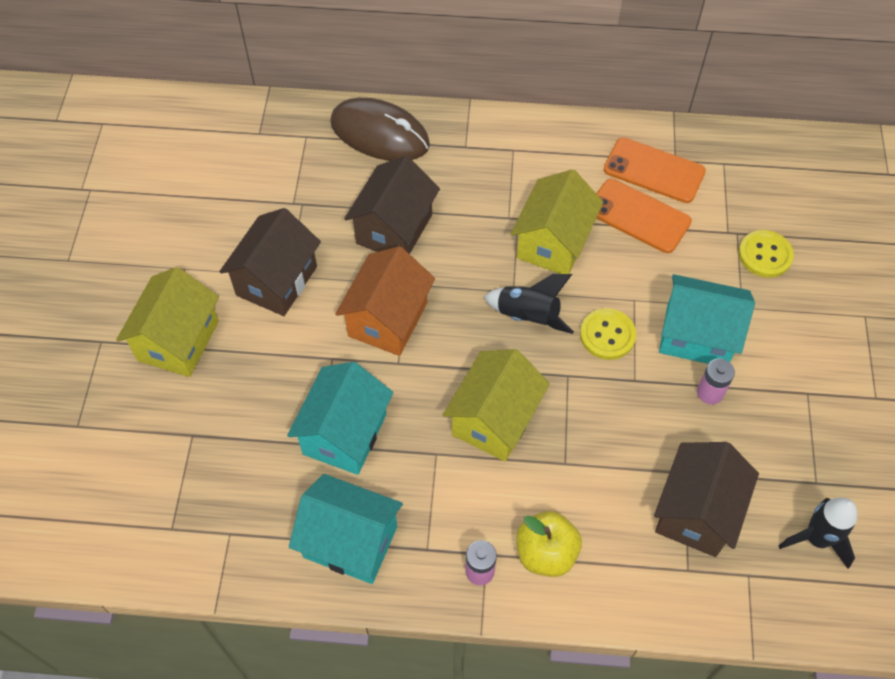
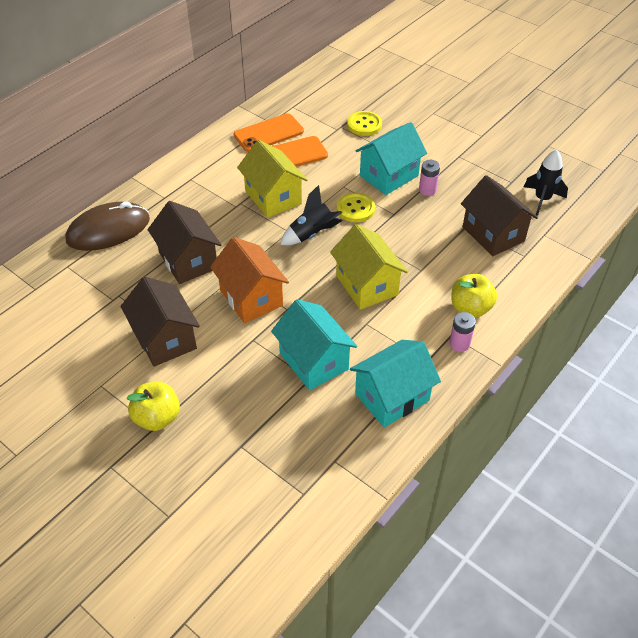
camera: 55 degrees left, 10 degrees down
yellow house [116,267,219,377] -> yellow apple [127,382,180,431]

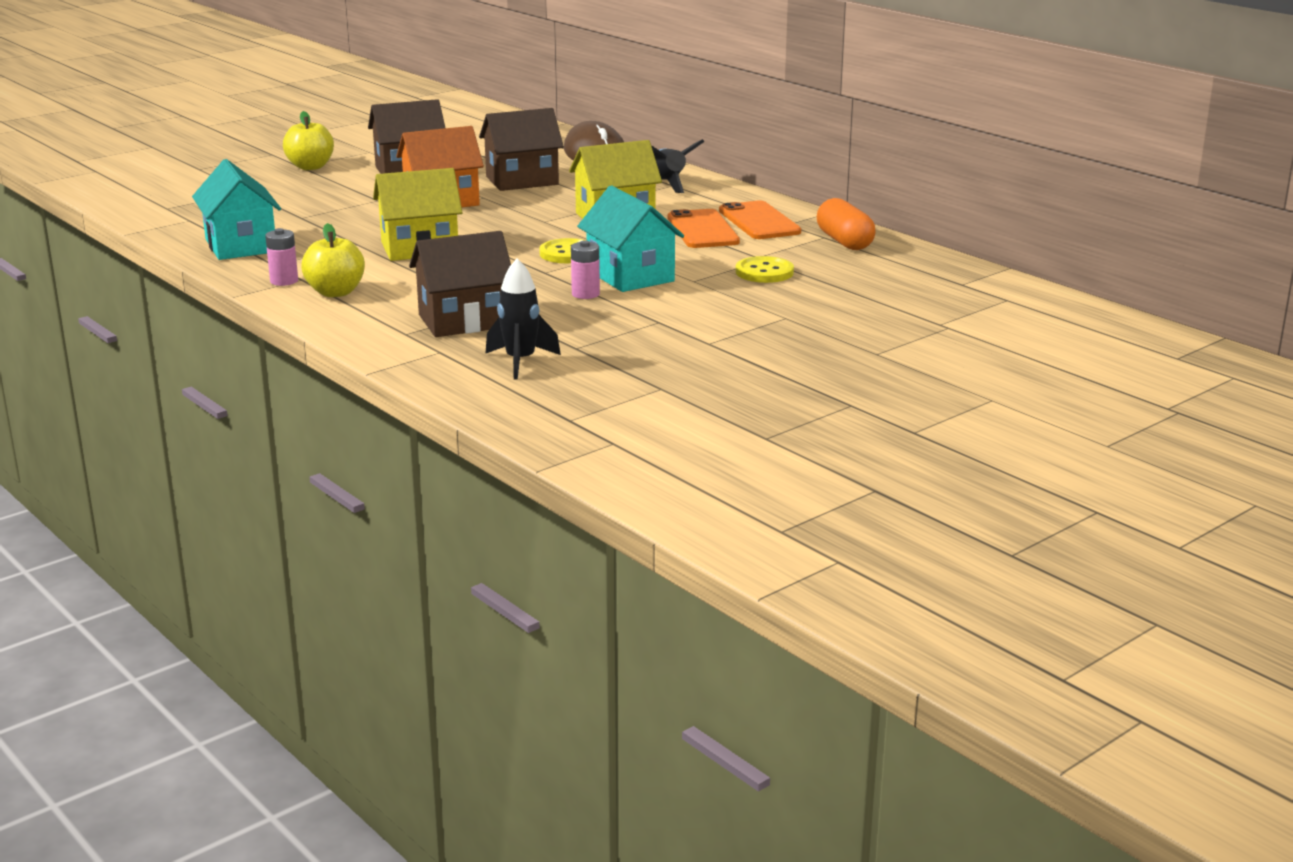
camera: 100 degrees right, 25 degrees down
turquoise house [271,299,357,390] -> none
black rocket [280,185,342,245] -> black rocket moved to [651,139,704,193]
none -> orange capsule [817,198,875,250]

